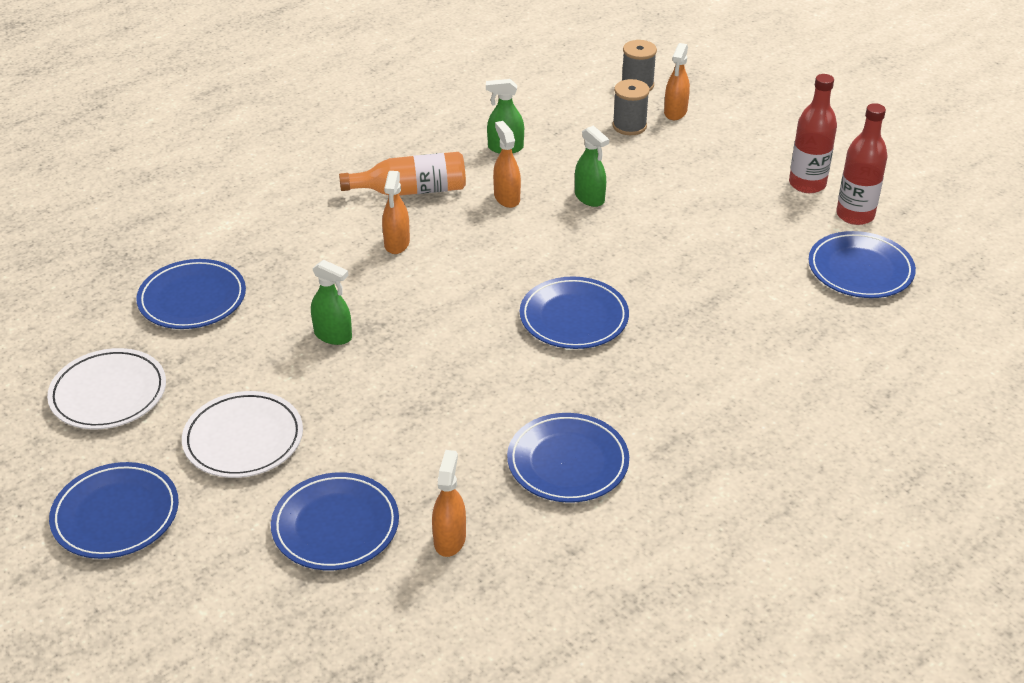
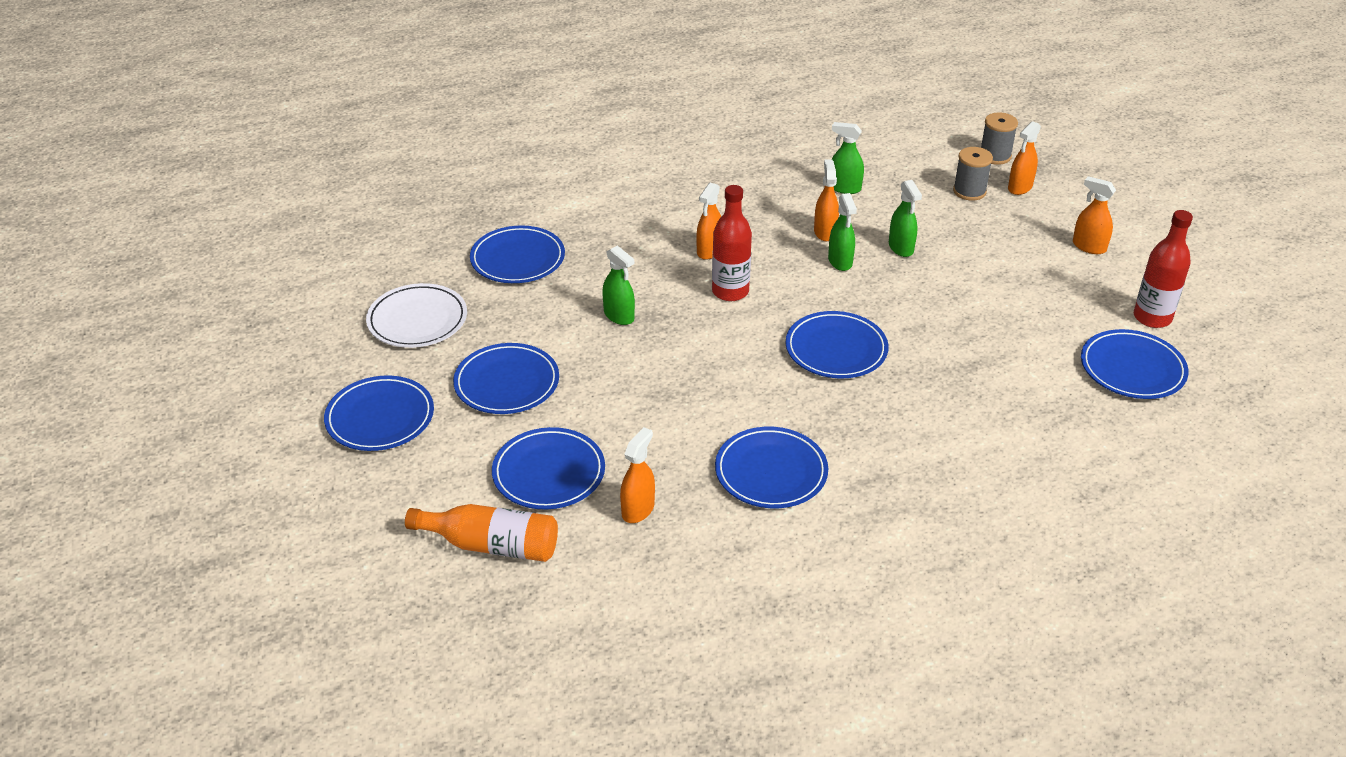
camera: 20 degrees right, 0 degrees up
white plate [182,391,303,478] -> blue plate [453,343,559,414]
orange bottle [339,152,466,196] -> orange bottle moved to [405,504,558,562]
red bottle [789,74,837,193] -> red bottle moved to [712,185,752,301]
none -> green spray bottle [828,193,857,271]
none -> orange spray bottle [1073,176,1116,254]

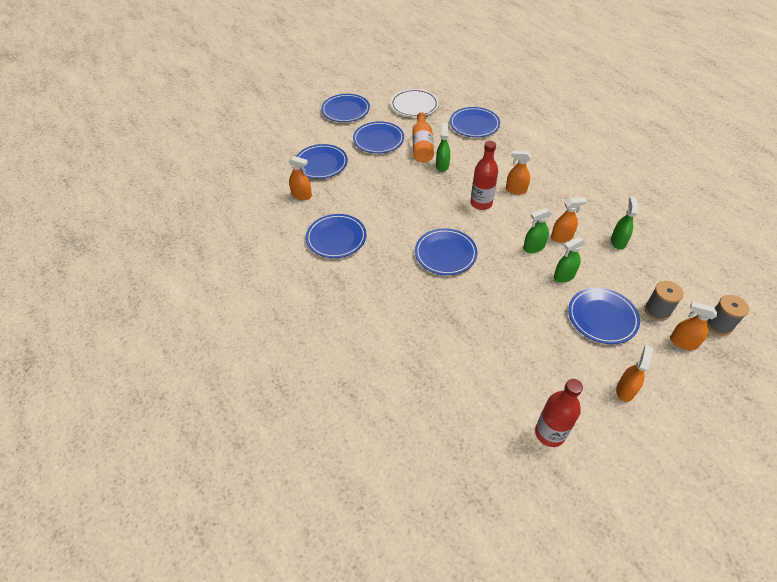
camera: 80 degrees right, 10 degrees up
orange bottle [405,504,558,562] -> orange bottle moved to [412,112,434,163]
green spray bottle [602,245,635,325] -> green spray bottle turned 150 degrees clockwise [436,123,450,172]
blue plate [1081,329,1189,399] -> blue plate moved to [568,287,640,344]

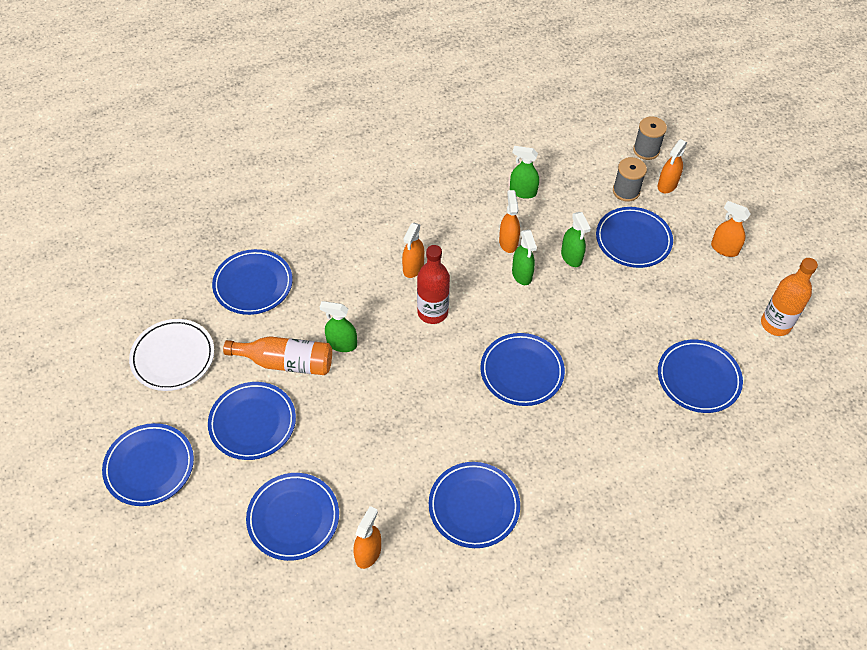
camera: 85 degrees left, 5 degrees up
red bottle [535,379,583,447] -> orange bottle [761,258,818,336]
none -> blue plate [658,340,743,413]

